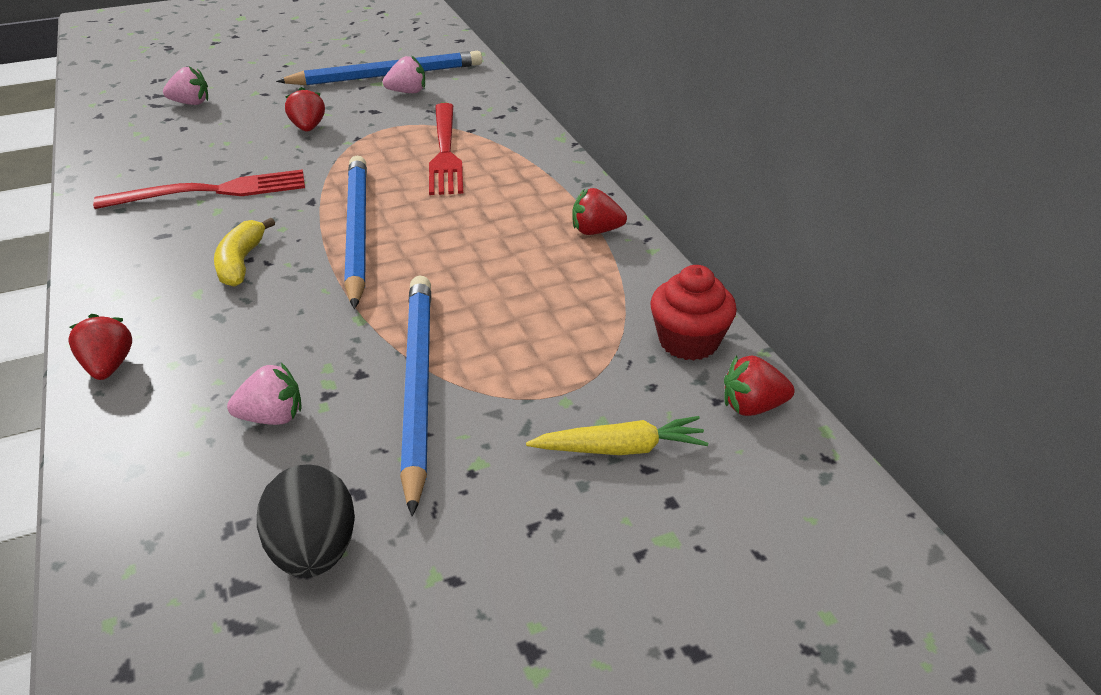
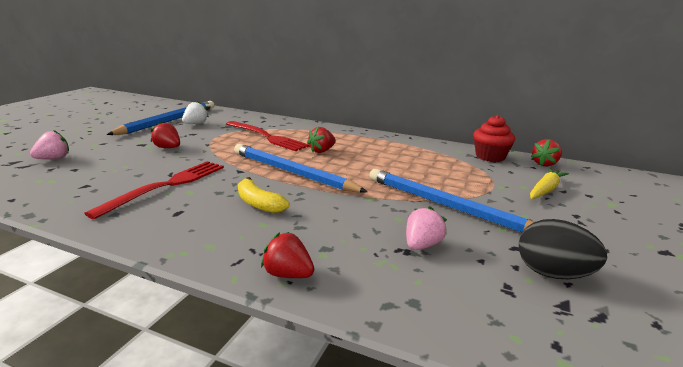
camera: 45 degrees left, 15 degrees down
pink strawberry [383,56,425,93] -> white strawberry [182,101,209,124]
red strawberry [572,188,627,235] -> red strawberry moved to [307,127,336,153]

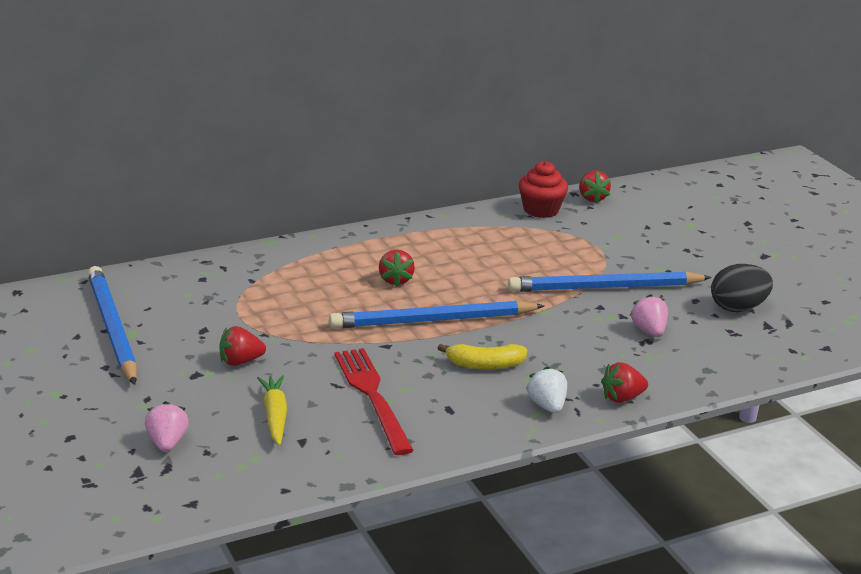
camera: 50 degrees left, 5 degrees up
white strawberry [182,101,209,124] -> white strawberry moved to [526,366,567,413]
red fork [226,121,310,151] -> none
yellow carrot [530,168,569,199] -> yellow carrot moved to [257,375,287,445]

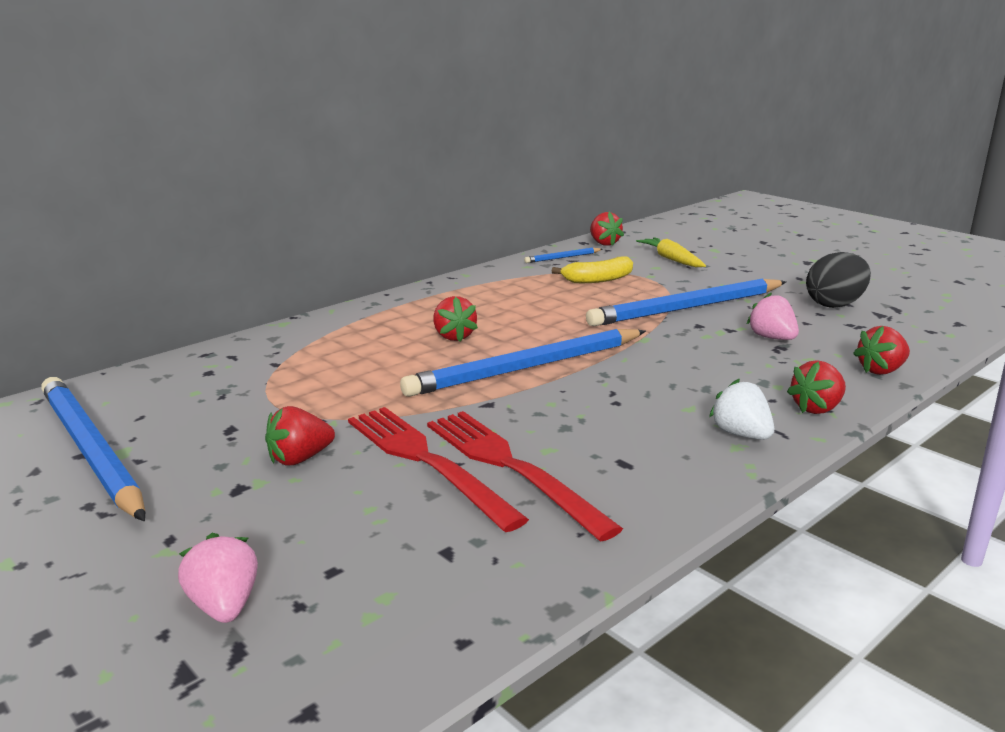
camera: 15 degrees left, 5 degrees down
yellow carrot [257,375,287,445] -> yellow carrot moved to [636,237,706,267]
yellow banana [438,344,527,370] -> yellow banana moved to [552,256,633,283]
red cupcake [519,161,568,218] -> blue pencil [524,248,602,263]
none -> red fork [348,407,529,532]
none -> red strawberry [853,326,910,375]

